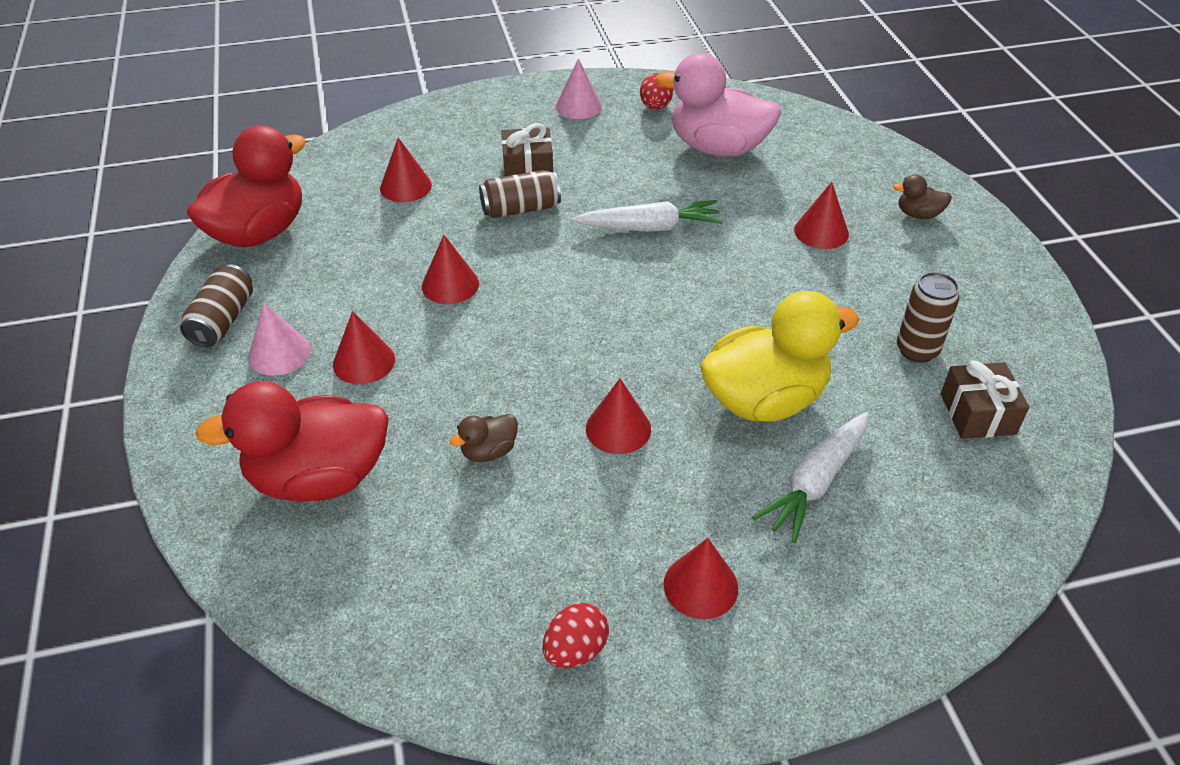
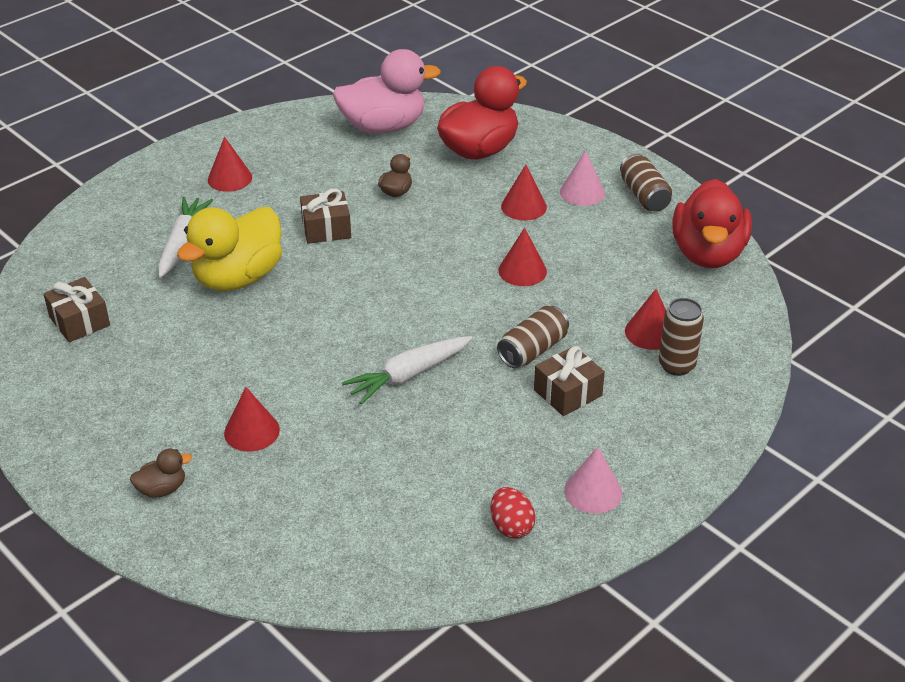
camera: 150 degrees right, 5 degrees down
red egg [542,603,609,668] -> none
red cone [586,379,651,454] -> brown gift [300,188,351,244]
pink duck [655,53,782,157] -> pink duck moved to [333,49,441,134]
brown can [897,272,959,363] -> brown can moved to [659,298,704,376]

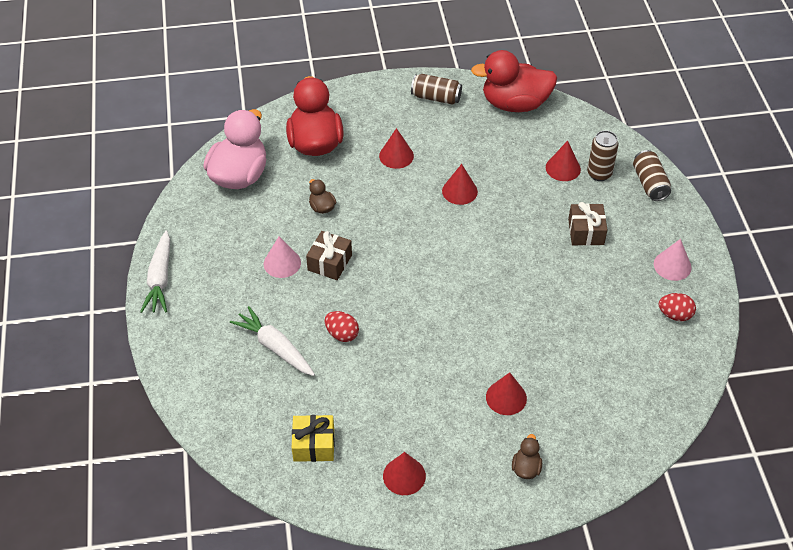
camera: 55 degrees left, 10 degrees up
brown gift [43,277,110,342] -> yellow gift [292,415,335,462]
yellow duck [177,207,282,291] -> red egg [325,311,359,342]
red cone [208,137,252,192] -> red cone moved to [383,452,426,495]
white carrot [342,336,472,405] -> white carrot moved to [140,230,170,313]
brown can [497,306,569,368] -> brown can moved to [633,150,671,201]
pink cone [560,150,605,206] -> pink cone moved to [264,237,301,278]
red duck [672,179,752,268] -> red duck turned 135 degrees clockwise [471,50,557,112]

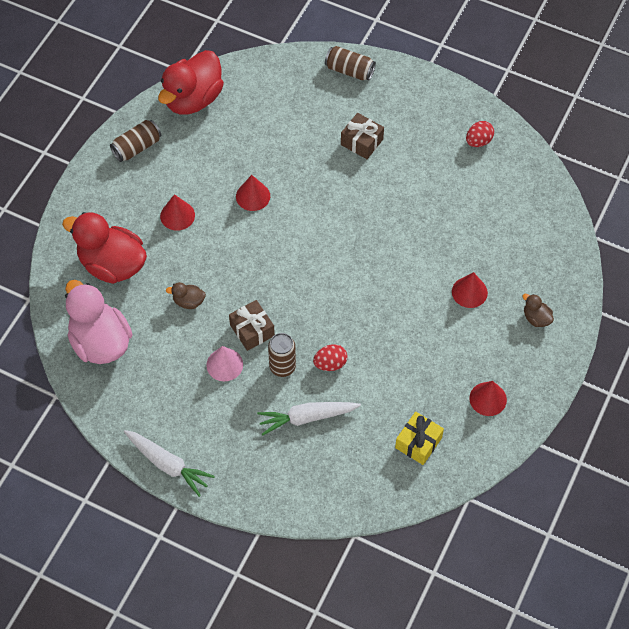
camera: 55 degrees left, 10 degrees up
red cone [546,141,581,181] -> none
brown can [587,130,619,181] -> brown can moved to [268,333,296,377]
pink cone [654,239,692,281] -> none

